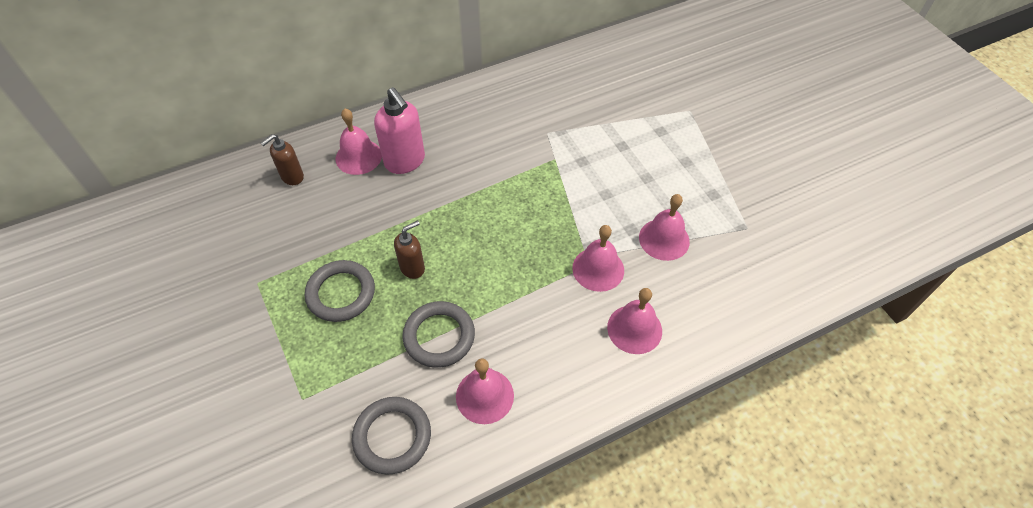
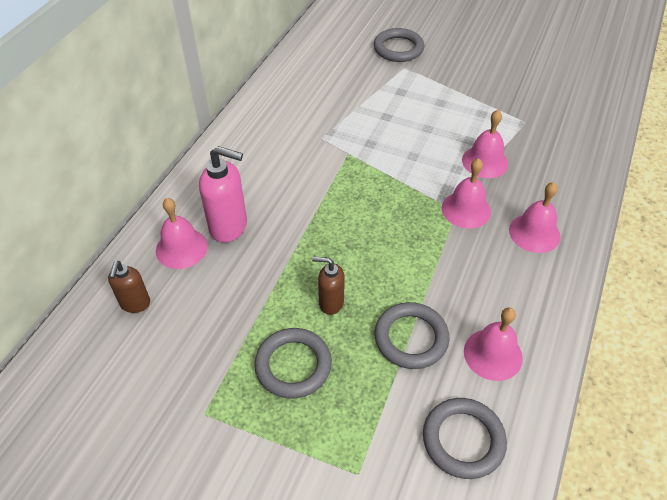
camera: 40 degrees left, 5 degrees down
brown soap dispenser [394,220,425,279] -> brown soap dispenser turned 90 degrees counterclockwise [312,257,345,315]
none -> grey ring [374,28,424,62]

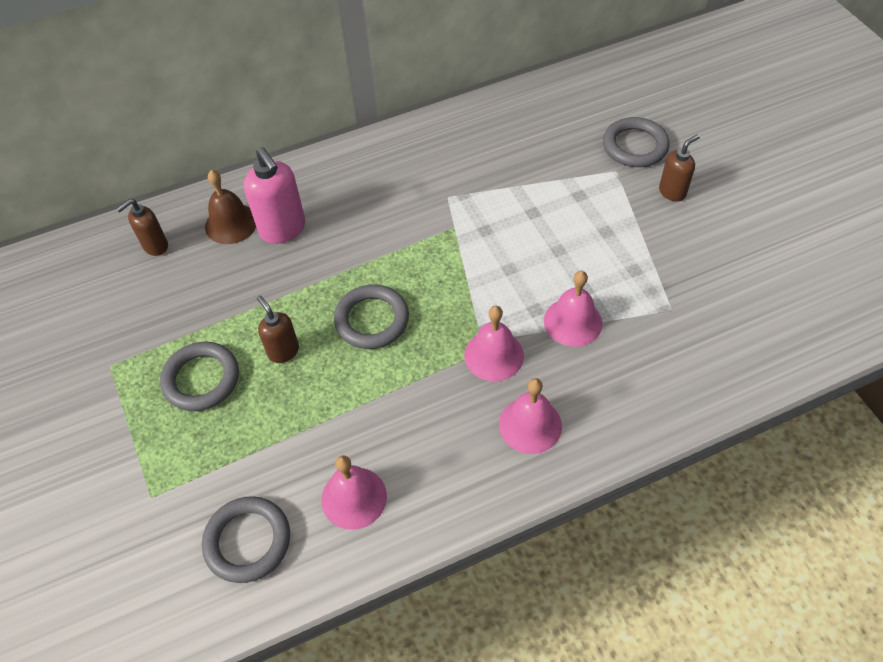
camera: 45 degrees right, 5 degrees up
pink bell [156,198,208,269] -> brown bell [205,170,256,244]
grey ring [374,302,450,369] -> grey ring moved to [334,285,409,349]
none -> brown soap dispenser [659,134,700,201]

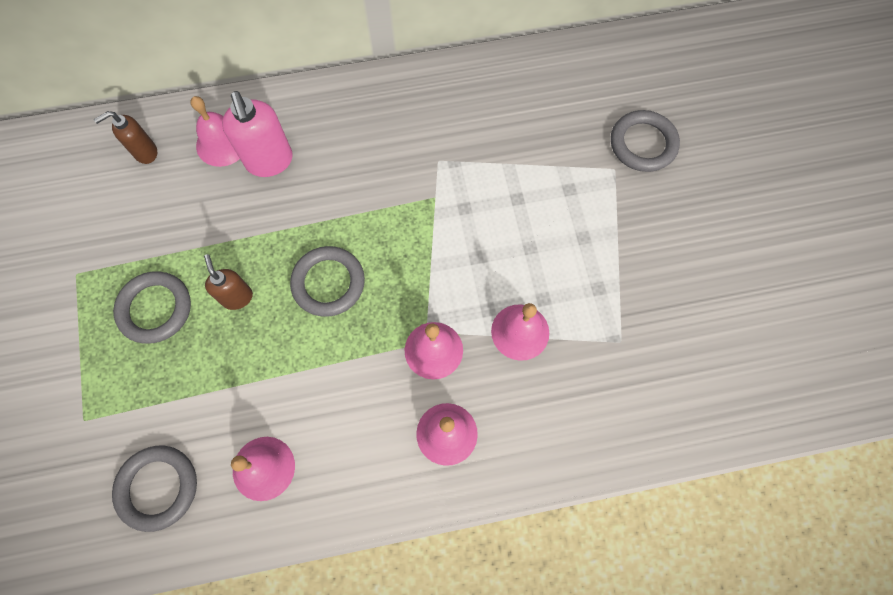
camera: 10 degrees right, 15 degrees up
brown bell [205,170,256,244] -> pink bell [190,96,240,167]
brown soap dispenser [659,134,700,201] -> none

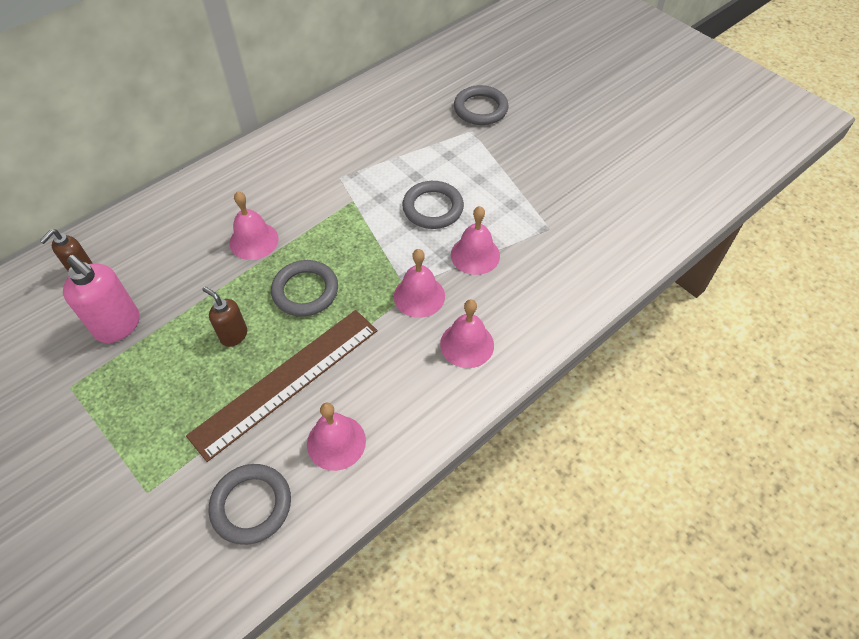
camera: 30 degrees left, 15 degrees down
grey ring [113,271,191,344] -> grey ring moved to [402,181,464,229]
pink bell [190,96,240,167] -> pink bell moved to [229,191,279,260]
pink soap dispenser [222,91,293,177] -> pink soap dispenser moved to [63,255,140,343]
none -> brown ruler [186,310,377,462]

